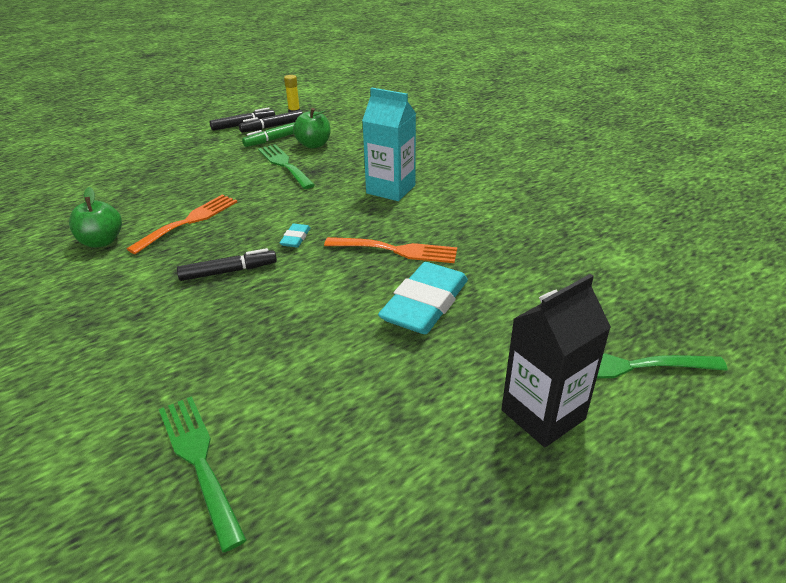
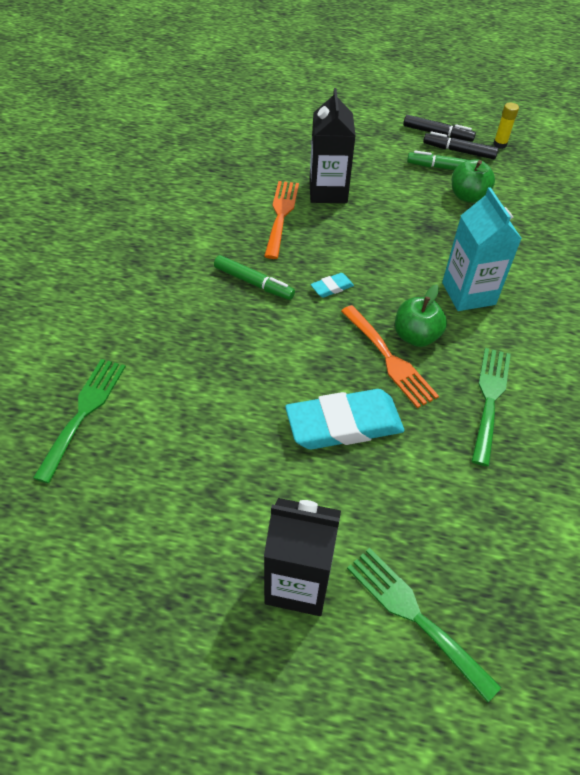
camera: 45 degrees right, 15 degrees up
green apple [69,187,122,248] -> green apple moved to [395,284,447,347]
orange fork [127,195,237,254] -> orange fork turned 75 degrees counterclockwise [264,181,299,259]
black marker [177,248,277,281] -> green marker [214,255,295,300]
green fork [258,144,315,189] -> green fork moved to [472,348,511,466]
none -> black carton [309,88,356,203]

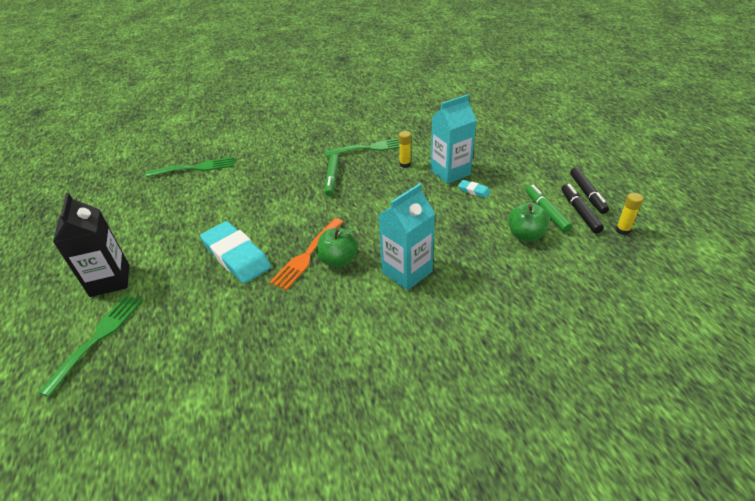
camera: 65 degrees right, 10 degrees down
orange fork [264,181,299,259] -> yellow glue stick [399,131,411,168]
black carton [309,88,356,203] -> turquoise carton [430,94,477,184]
turquoise eraser [311,273,354,298] -> turquoise eraser moved to [458,180,491,198]
green fork [472,348,511,466] -> green fork moved to [325,138,399,157]

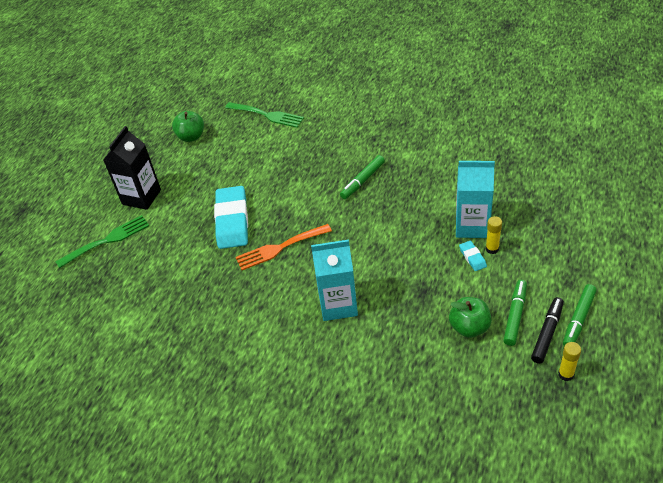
camera: 40 degrees right, 5 degrees up
green apple [317,227,358,268] -> green apple moved to [172,111,204,142]
green fork [325,138,399,157] -> none
yellow glue stick [399,131,411,168] -> yellow glue stick moved to [486,216,502,254]
black marker [570,167,609,214] -> green marker [563,284,597,346]

